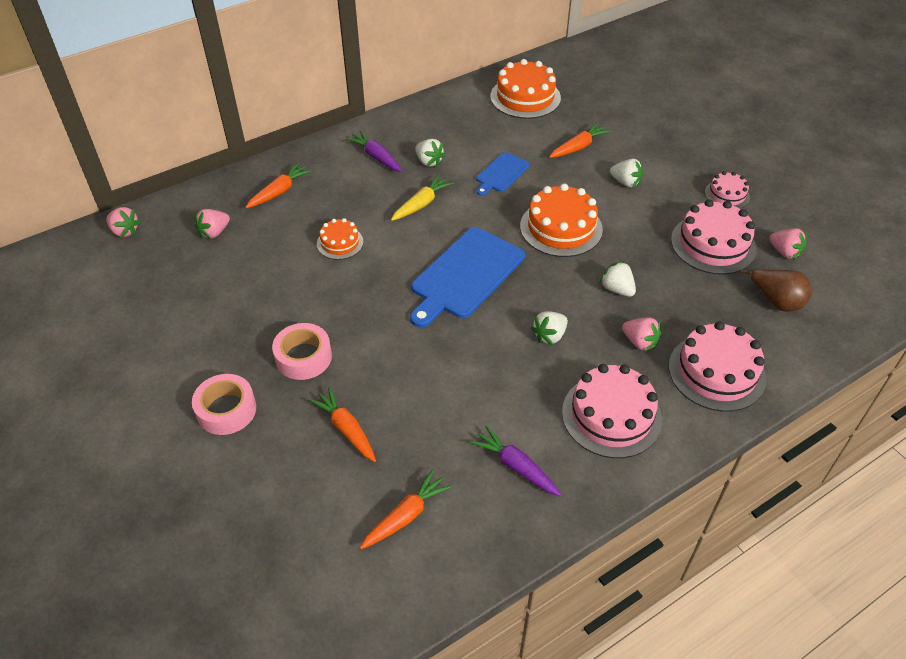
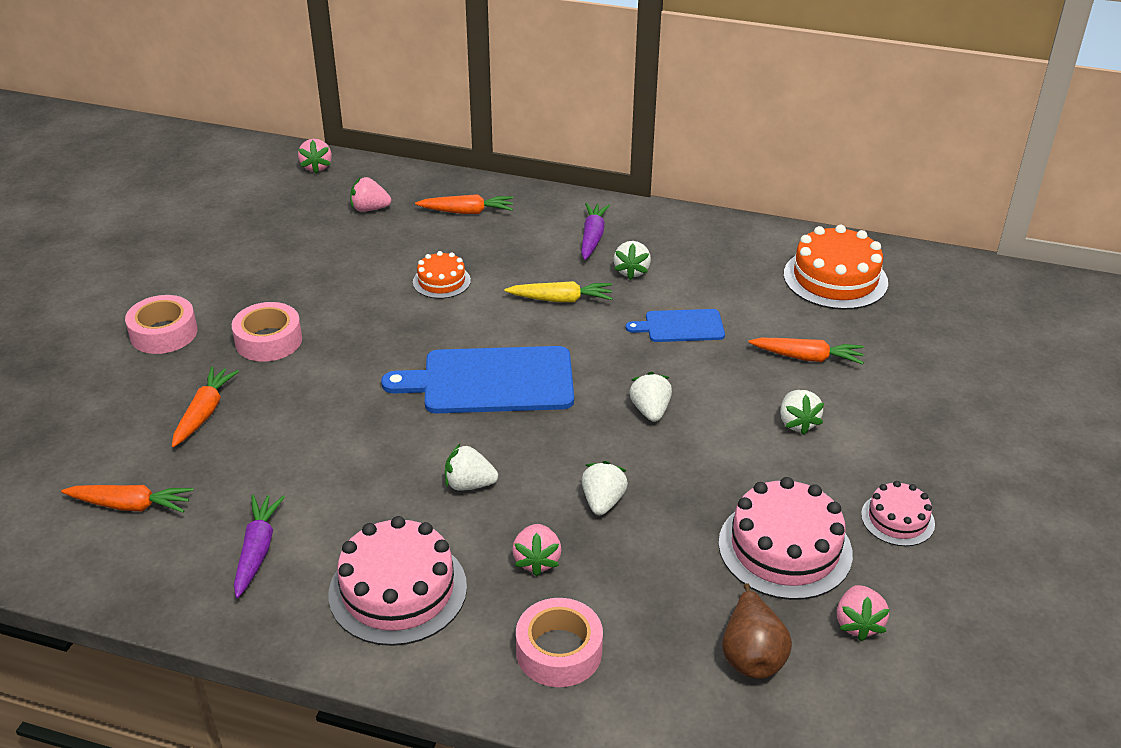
camera: 50 degrees right, 10 degrees down
orange cake [520,183,603,257] -> white strawberry [629,372,672,422]
pink cake [669,321,766,412] -> pink tape [516,598,603,687]

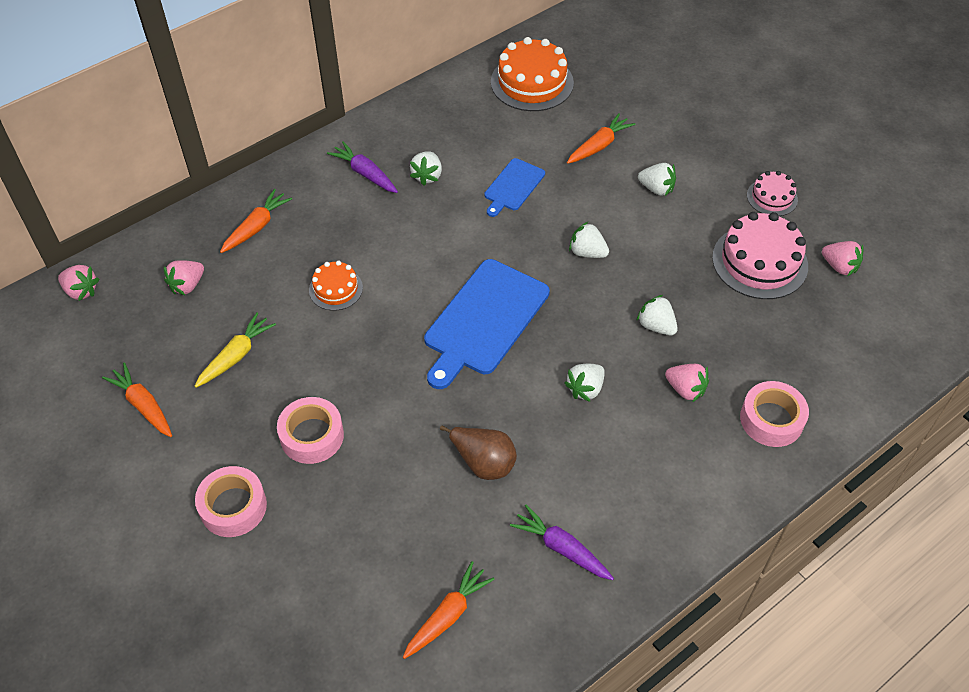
camera: 55 degrees left, 15 degrees up
orange carrot [172,366,239,447] -> orange carrot moved to [102,363,172,437]
pink cake [328,516,467,646] -> none
yellow carrot [505,281,613,302] -> yellow carrot moved to [195,312,276,388]
white strawberry [614,241,651,280] -> white strawberry turned 60 degrees clockwise [410,151,442,186]
brown pear [722,583,792,679] -> brown pear moved to [440,426,517,480]

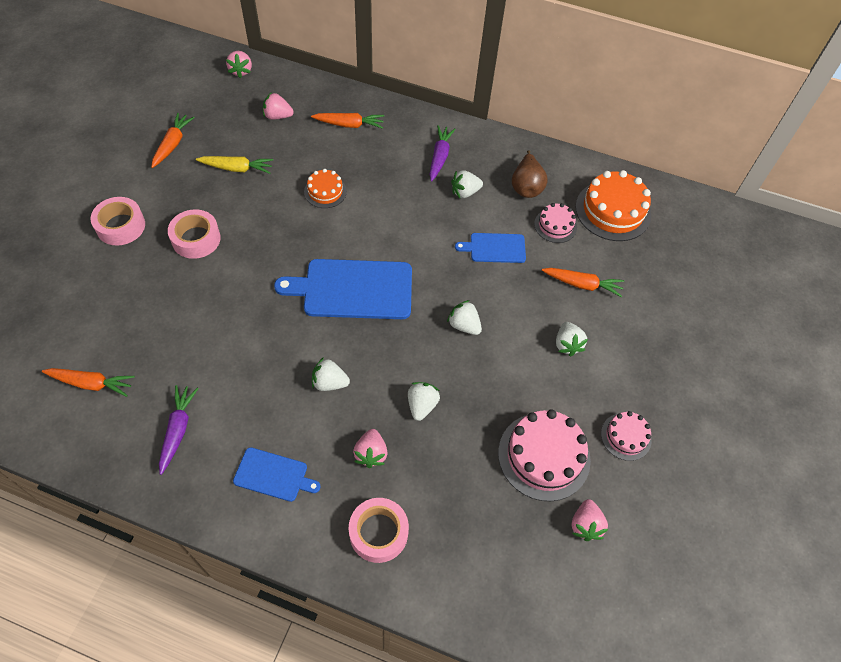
camera: 55 degrees right, 5 degrees up
brown pear [440,426,517,480] -> brown pear moved to [512,150,548,198]
white strawberry [569,222,609,258] -> white strawberry turned 45 degrees counterclockwise [447,300,482,335]
none -> blue cutting board [233,447,321,502]
none -> pink cake [534,203,577,243]

